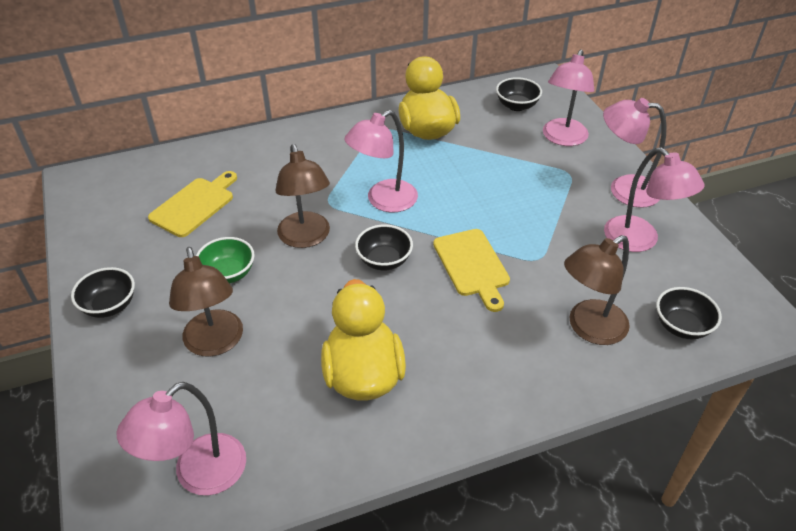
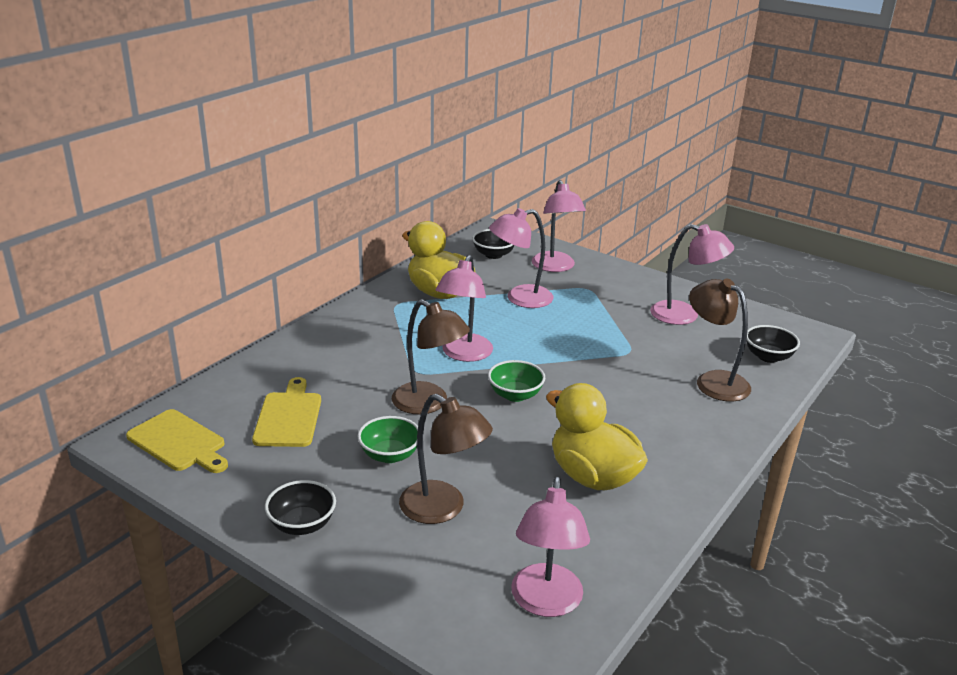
camera: 35 degrees left, 15 degrees down
black bowl [355,224,413,270] -> green bowl [488,360,545,402]
yellow cutting board [433,229,510,312] -> yellow cutting board moved to [126,409,228,473]
brown lamp [564,235,630,345] -> brown lamp turned 120 degrees clockwise [689,279,751,401]
pink lamp [603,98,666,208] -> pink lamp moved to [489,208,553,308]

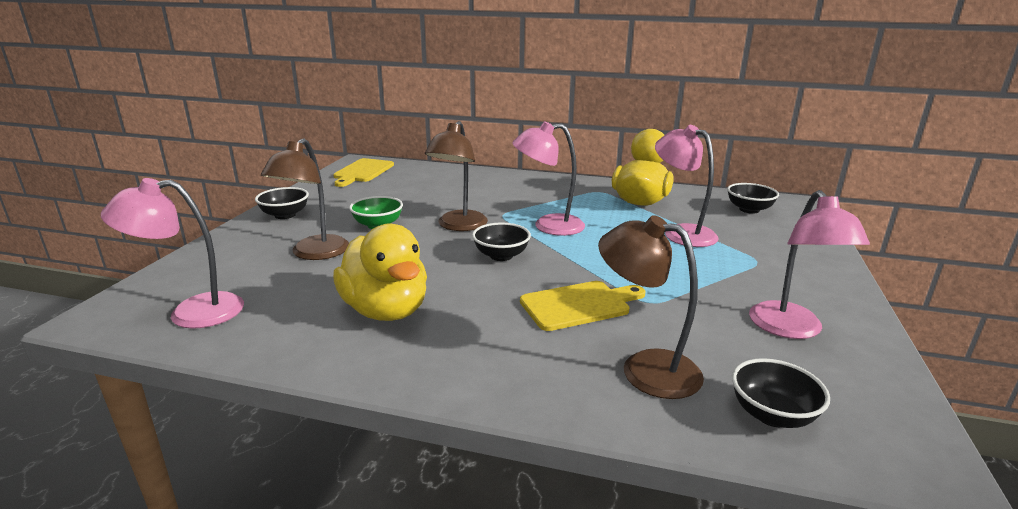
camera: 70 degrees right, 5 degrees down
yellow cutting board [252,377,321,447] -> yellow cutting board moved to [520,281,645,331]
green bowl [488,360,545,402] -> black bowl [472,223,531,261]
pink lamp [532,180,586,272] -> none
yellow duck [546,383,648,490] -> yellow duck turned 120 degrees clockwise [333,223,427,321]
brown lamp [689,279,751,401] -> brown lamp turned 90 degrees counterclockwise [598,215,704,399]

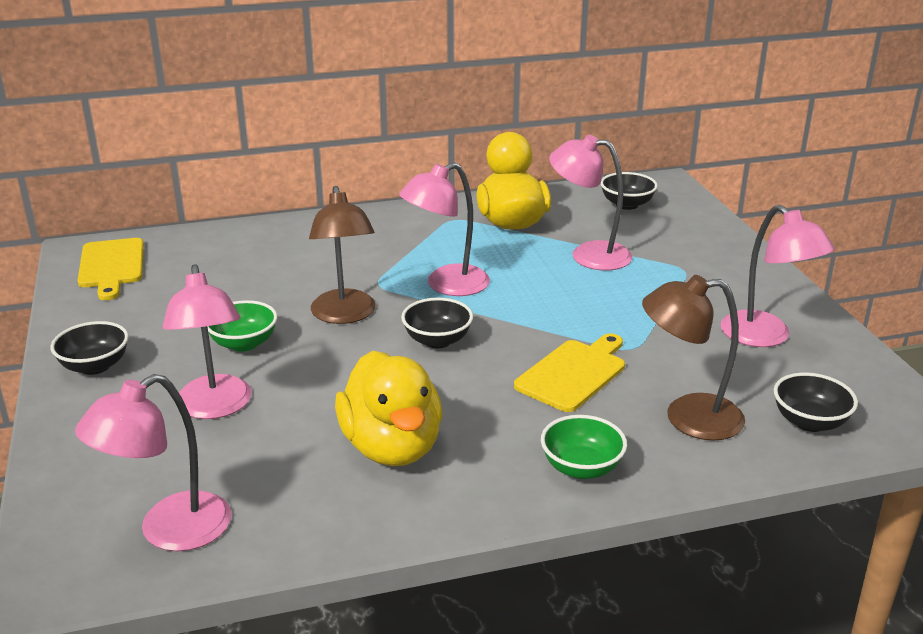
camera: 30 degrees left, 5 degrees up
brown lamp [261,138,349,260] -> pink lamp [162,264,252,419]
yellow duck [333,223,427,321] -> yellow duck turned 45 degrees clockwise [335,351,442,466]
none -> green bowl [541,415,627,479]

